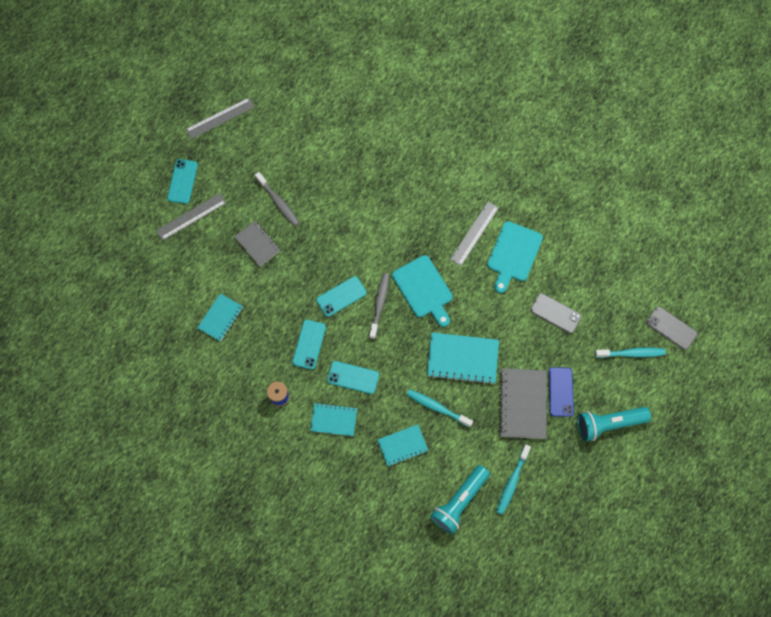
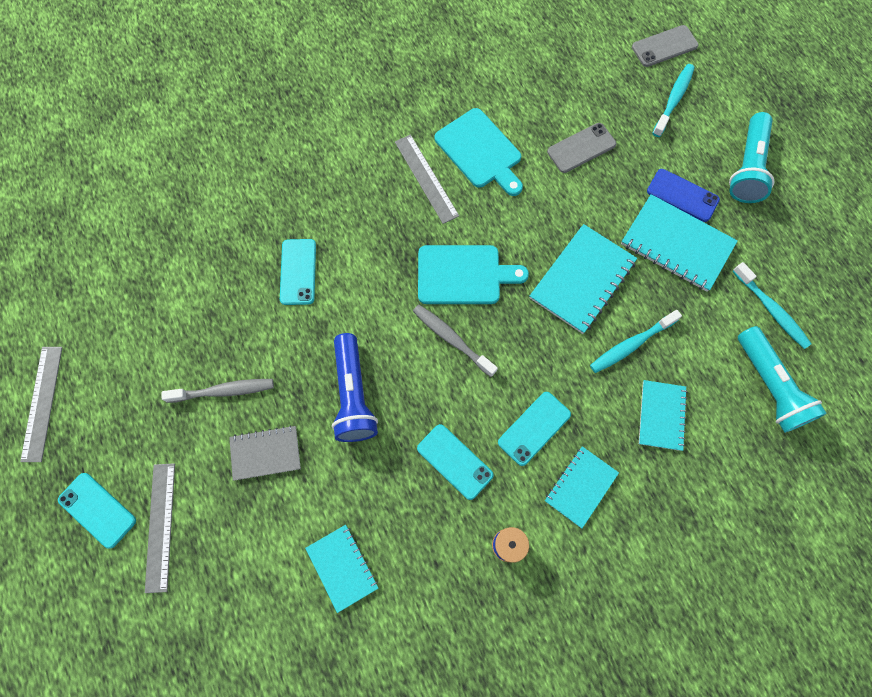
camera: 60 degrees left, 0 degrees up
turquoise phone [316,276,367,317] -> turquoise phone moved to [280,239,316,305]
grey notebook [498,368,546,439] -> turquoise notebook [621,194,738,292]
none -> blue flashlight [332,333,378,442]

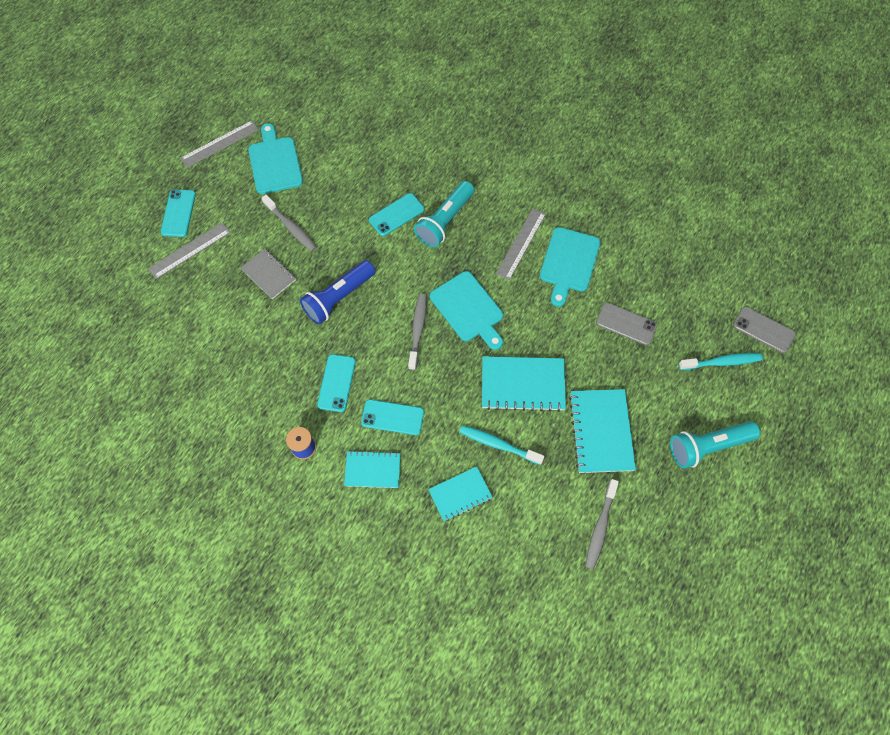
camera: 55 degrees right, 5 degrees down
turquoise notebook [305,525,378,613] -> none
blue phone [647,169,720,222] -> none
turquoise toothbrush [733,262,811,349] -> grey toothbrush [585,479,619,570]
turquoise flashlight [738,326,827,433] -> turquoise flashlight moved to [414,181,474,247]
none -> turquoise cutting board [248,123,303,194]

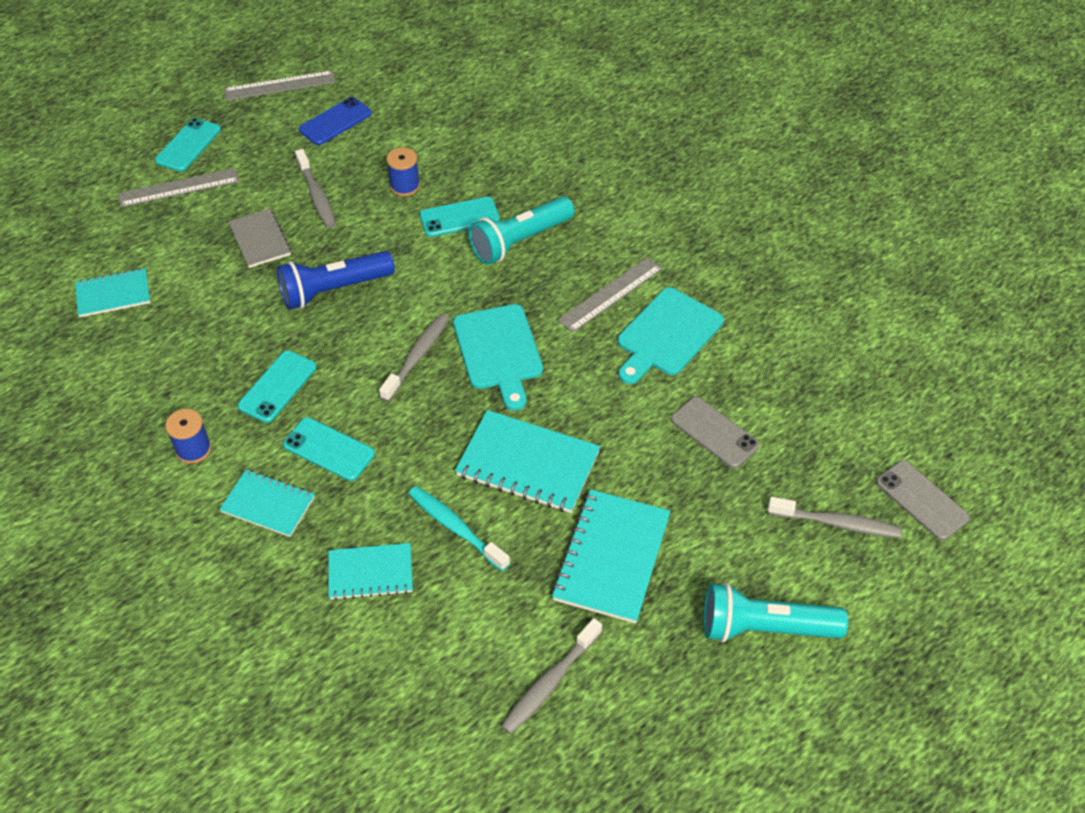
camera: 20 degrees right, 15 degrees down
turquoise cutting board [248,123,303,194] -> blue phone [299,97,372,145]
turquoise toothbrush [679,353,763,370] -> grey toothbrush [768,497,902,538]
none -> turquoise notebook [75,268,150,317]
none -> blue spool [386,148,420,196]

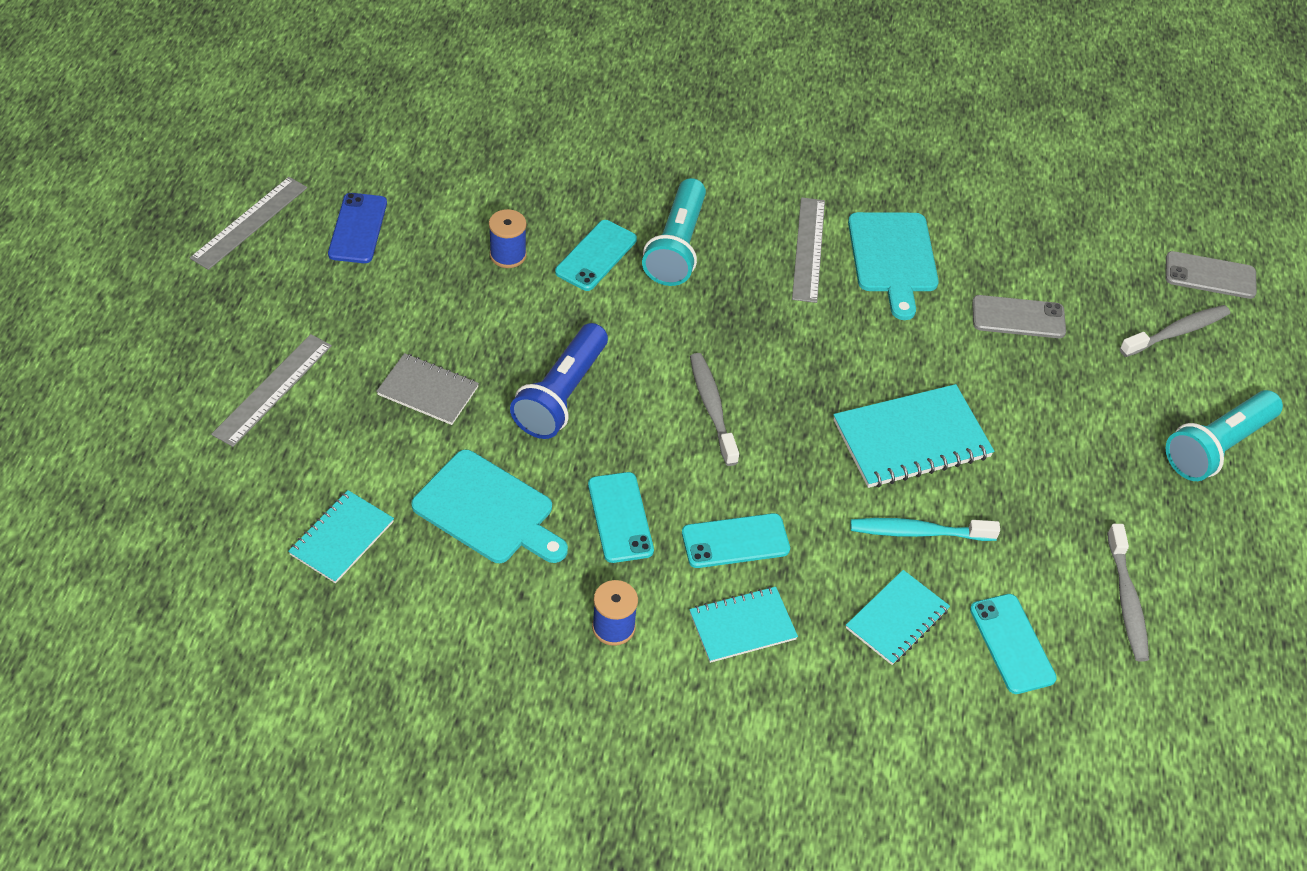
camera: 45 degrees left, 0 degrees up
turquoise phone [155,118,221,172] -> turquoise phone moved to [970,594,1057,694]
grey toothbrush [295,149,337,229] -> none
turquoise cutting board [453,304,543,411] -> turquoise cutting board moved to [411,450,568,563]
turquoise notebook [552,489,671,623] -> none

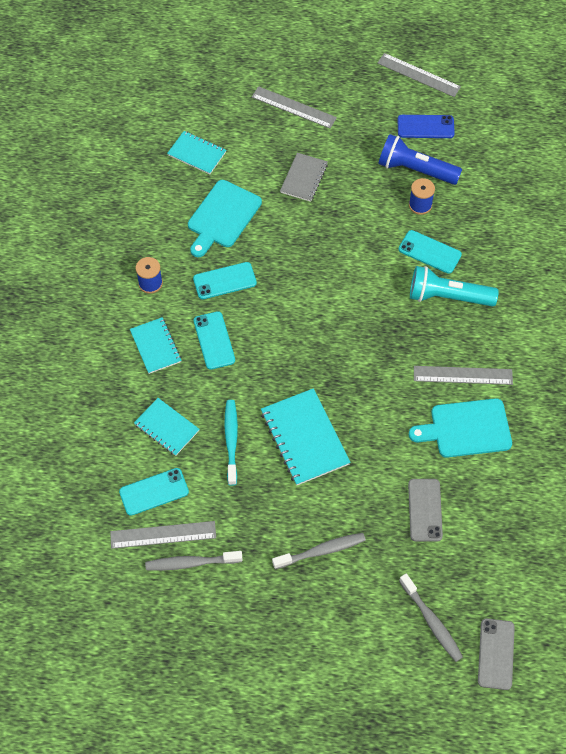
camera: 90 degrees right, 10 degrees up
blue flashlight [510,323,608,439] -> blue flashlight moved to [378,134,462,185]
grey toothbrush [690,353,739,466] -> grey toothbrush moved to [272,533,366,569]
turquoise flashlight [1166,390,1283,481] -> none
none -> grey ruler [110,521,216,549]

